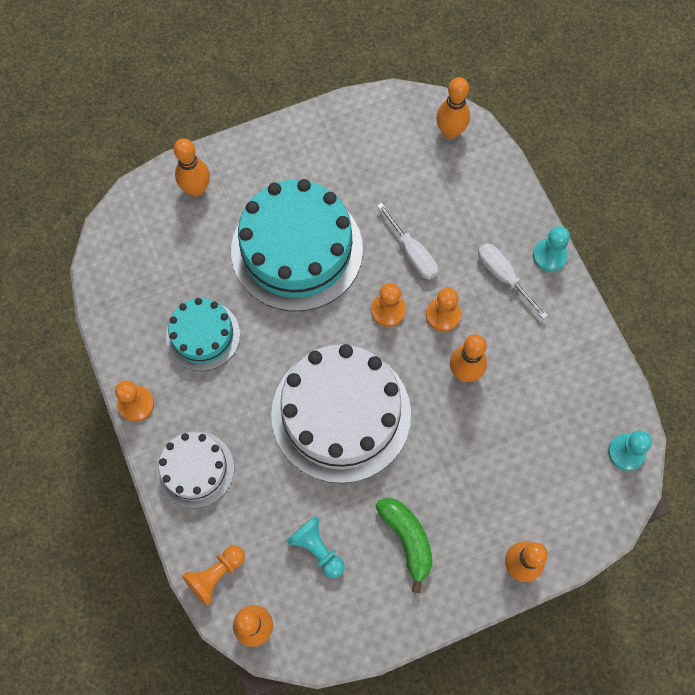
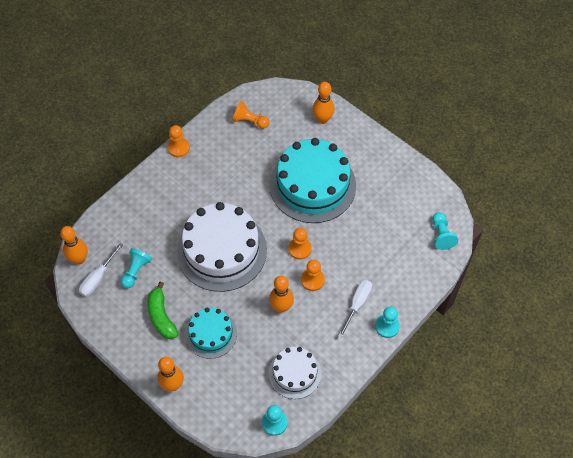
camera: 65 degrees right, 10 degrees down
white cake [156,431,234,508] -> white cake moved to [269,347,321,399]
turquoise cake [166,298,240,371] -> turquoise cake moved to [185,308,237,359]
orange pawn [182,546,245,606] -> orange pawn moved to [233,101,269,129]
green banana [375,498,432,593] -> green banana turned 120 degrees clockwise [148,282,178,339]
white screwdriver [377,203,438,280] -> white screwdriver moved to [79,243,123,297]
orange bowling pin [436,77,470,139] -> turquoise pawn [432,212,458,250]

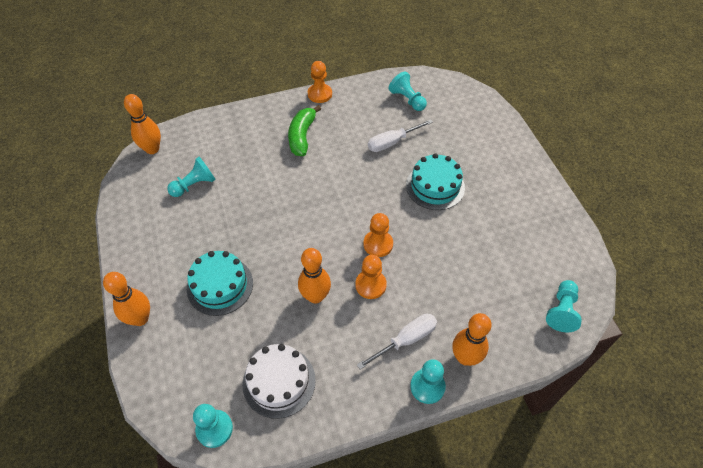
camera: 30 degrees right, 5 degrees down
white screwdriver [79,243,123,297] -> white screwdriver moved to [368,119,433,152]
green banana [148,282,178,339] -> green banana moved to [288,105,321,156]
white cake [177,202,267,292] -> none
orange pawn [233,101,269,129] -> turquoise pawn [389,72,427,111]
turquoise cake [270,138,356,223] -> turquoise cake [406,153,465,210], size x0.55
orange bowling pin [313,82,334,124] -> orange bowling pin moved to [453,313,492,366]

